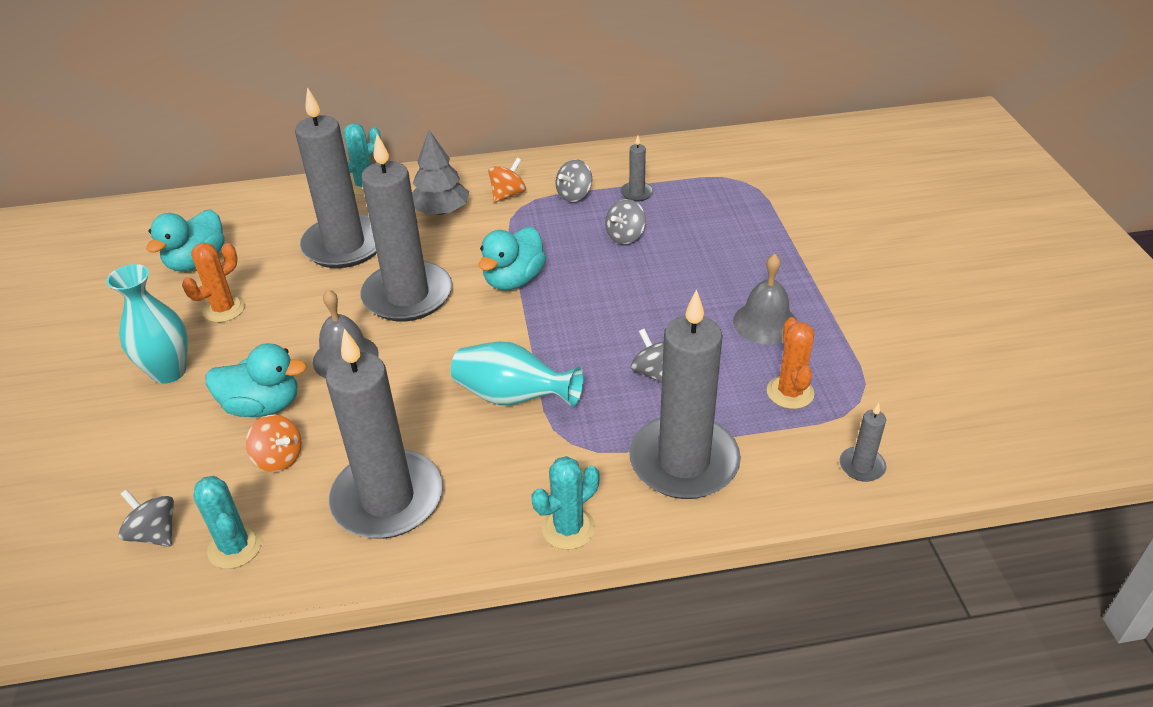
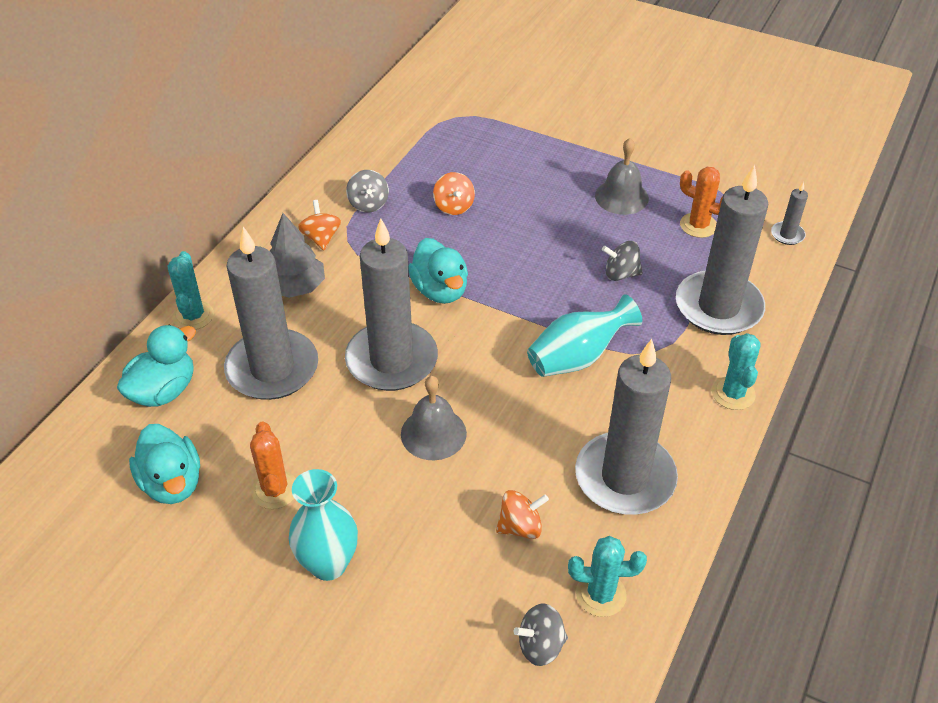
camera: 55 degrees left, 5 degrees up
turquoise duck [206,343,307,417] -> turquoise duck moved to [117,325,196,407]
grey spinning top [605,199,646,244] -> orange spinning top [433,172,475,215]
grey candle [620,135,654,202] -> none

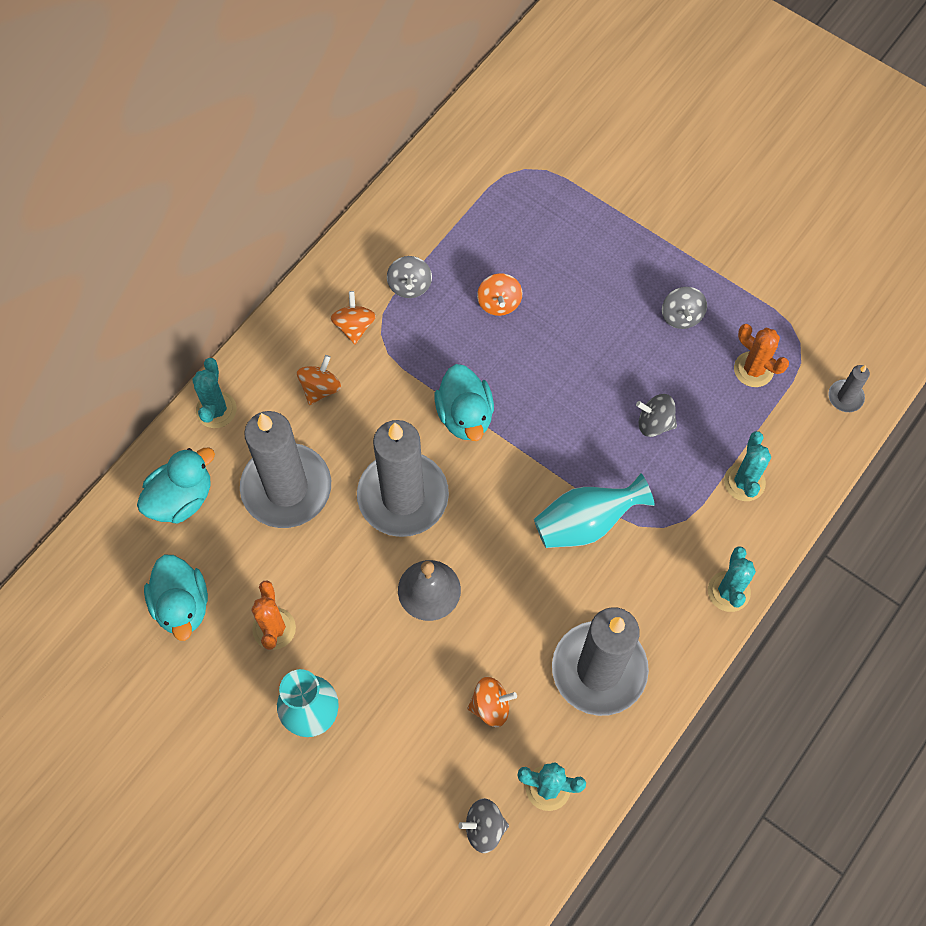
camera: 10 degrees right, 20 degrees up
grey tree [270,213,325,298] -> orange spinning top [297,355,341,405]
grey bell [595,138,649,215] -> grey spinning top [662,287,707,329]
grey candle [676,165,768,335] -> turquoise cactus [724,431,771,501]

